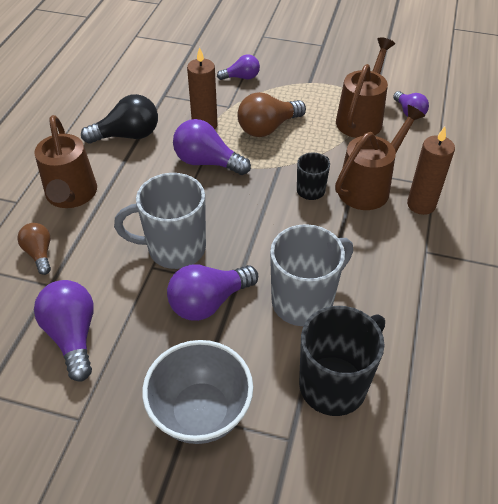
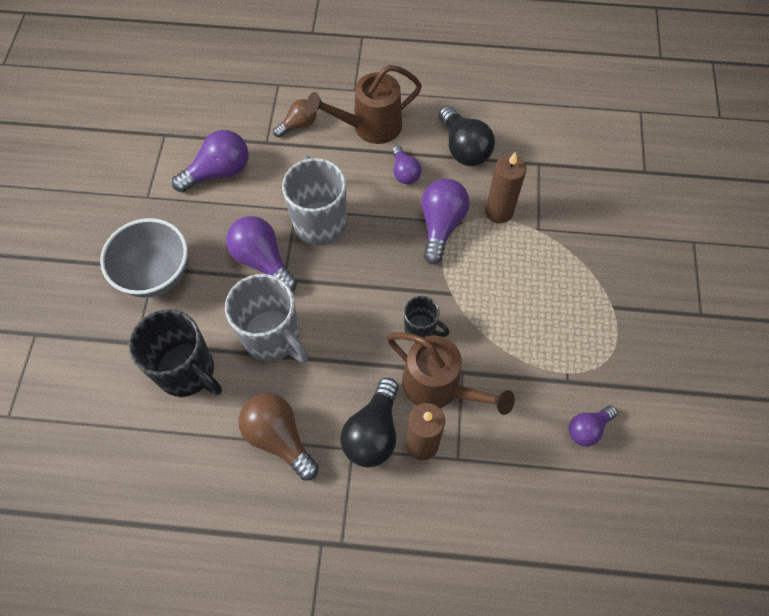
camera: 80 degrees right, 15 degrees up
purple light bulb [217,54,260,80] -> purple light bulb moved to [392,145,421,184]
brown light bulb [237,92,306,137] -> brown light bulb moved to [238,393,319,481]
brown watering can [336,37,395,138] -> none
none -> black light bulb [340,378,399,467]

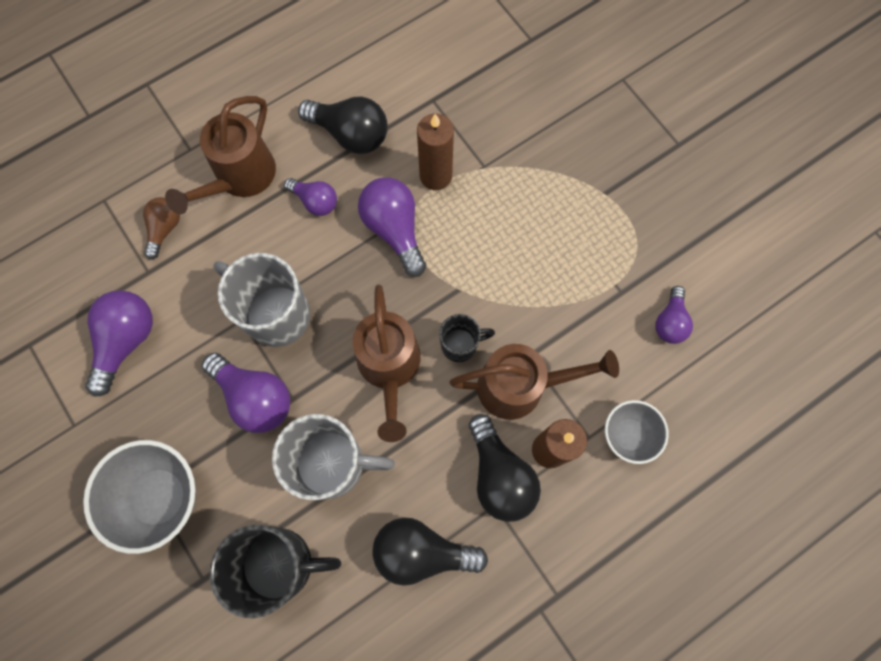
camera: 40 degrees left, 10 degrees up
purple light bulb [226,216,297,292] -> purple light bulb turned 150 degrees counterclockwise [202,353,291,433]
brown light bulb [238,393,319,481] -> black light bulb [372,517,488,586]
none -> brown watering can [353,285,421,442]
none -> grey bowl [605,400,669,464]

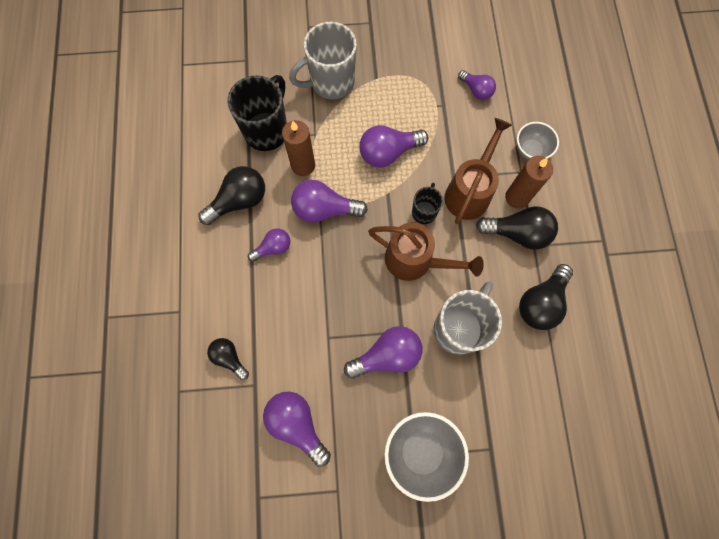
camera: 60 degrees left, 0 degrees up
brown light bulb [143,197,180,260] -> black light bulb [207,338,249,380]
brown watering can [165,96,276,214] -> none
black mug [209,525,341,618] -> black mug moved to [228,75,287,151]
grey mug [213,253,310,347] -> grey mug moved to [289,22,357,99]
none -> purple light bulb [359,125,429,168]

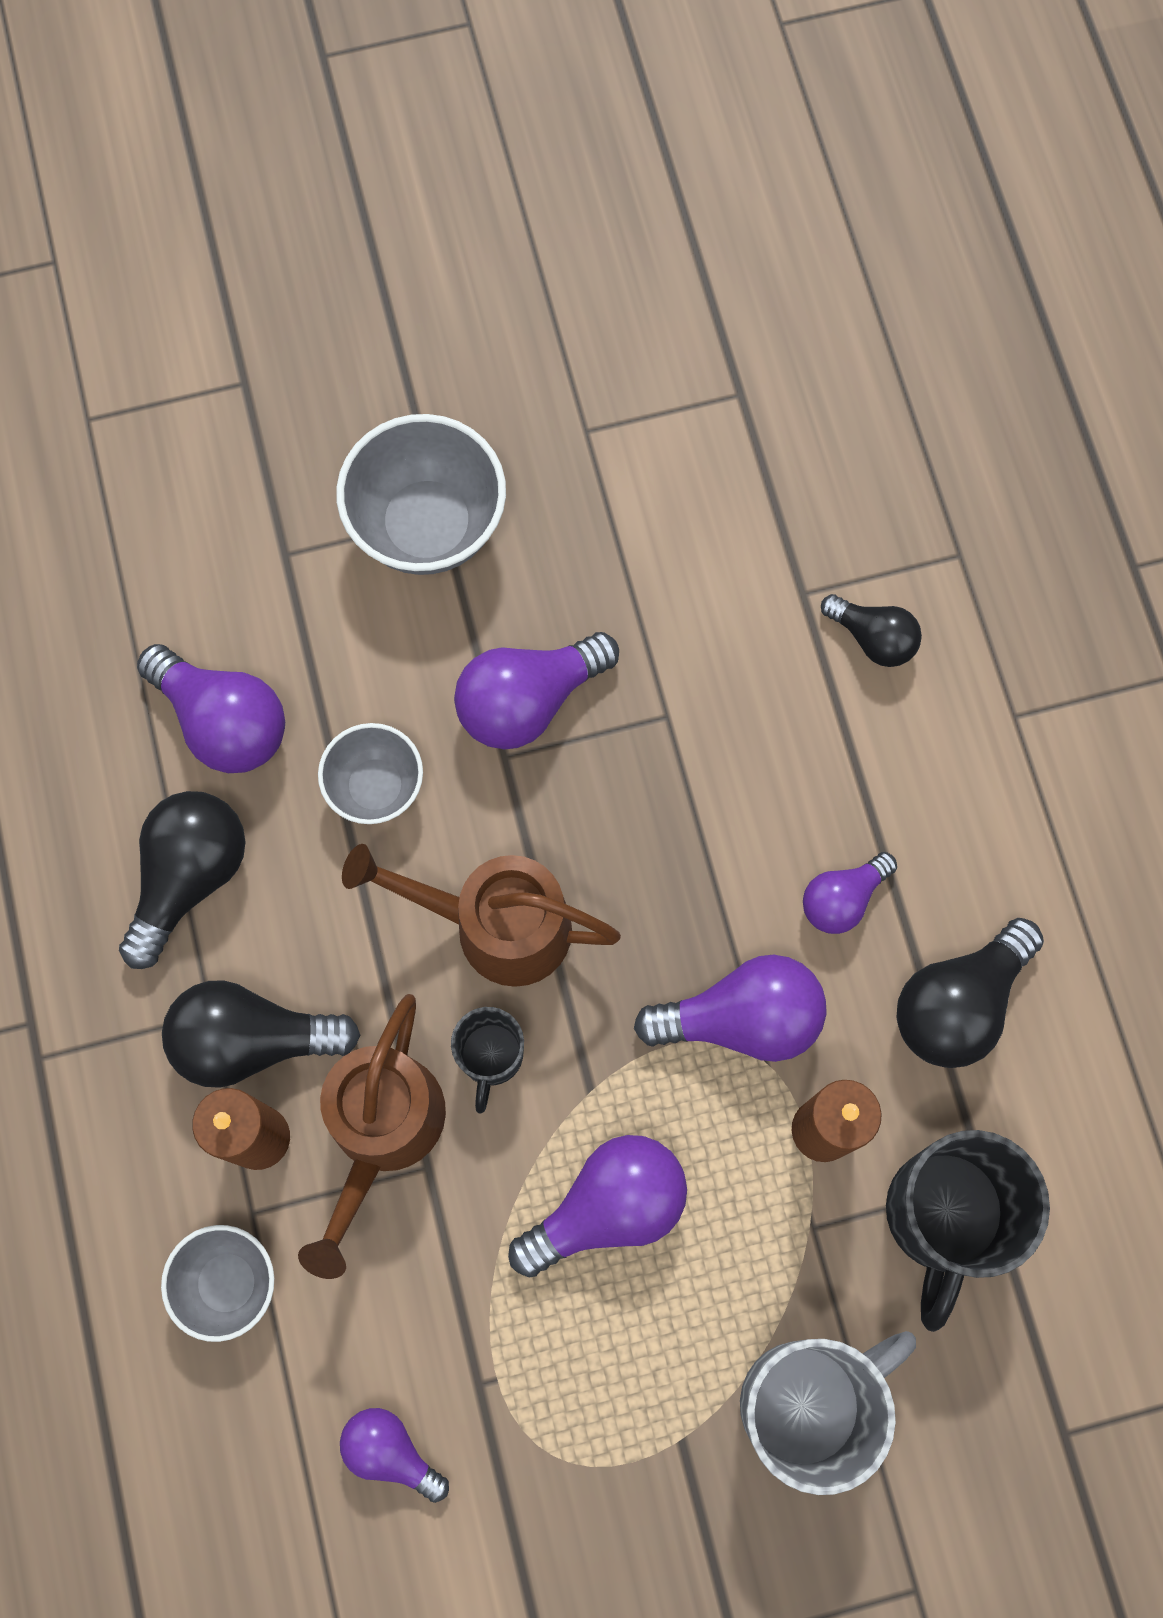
camera: 170 degrees right, 0 degrees up
purple light bulb [263,392,331,467] -> purple light bulb moved to [137,644,285,773]
grey mug [434,281,502,355] -> grey bowl [318,723,423,824]

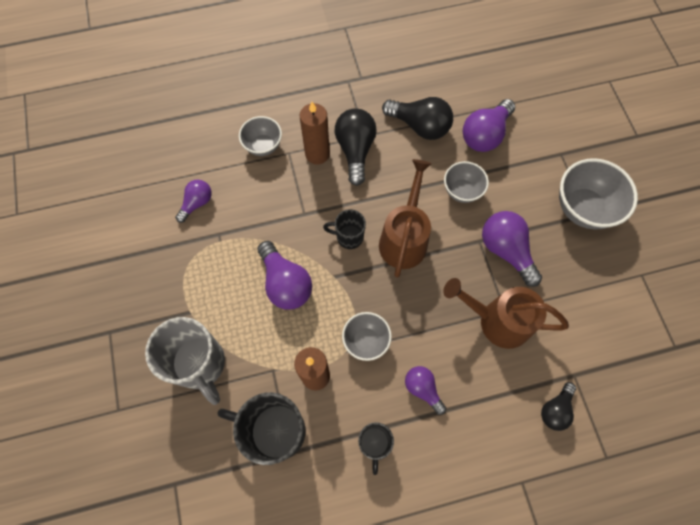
camera: 90 degrees right, 5 degrees down
brown watering can [298,994,446,1279] -> brown watering can moved to [443,278,569,349]
purple light bulb [634,955,827,1062] -> grey bowl [342,312,392,361]
black light bulb [897,918,1044,1068] -> black mug [358,422,394,475]

